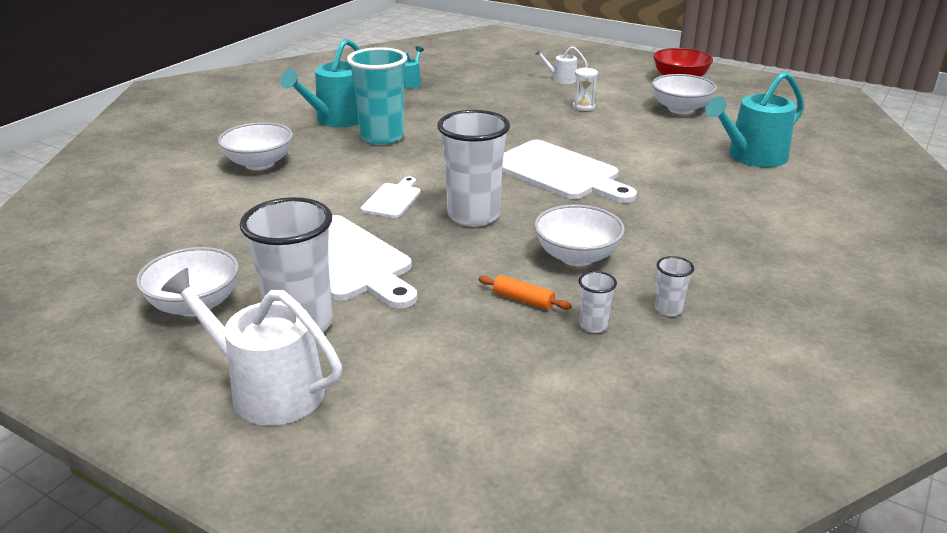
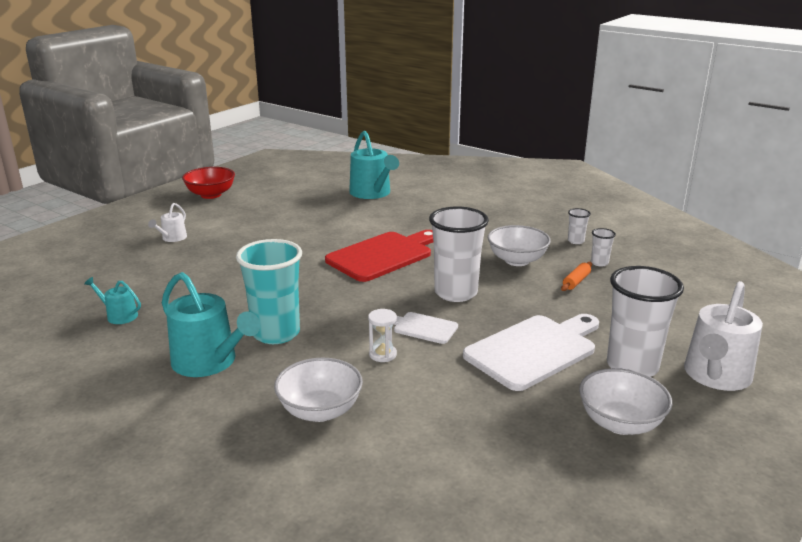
camera: 85 degrees left, 5 degrees down
white cutting board [502,140,637,203] -> red cutting board [325,230,433,282]
white hourglass [573,68,598,111] -> white hourglass moved to [368,309,397,362]
white bowl [652,74,717,114] -> none

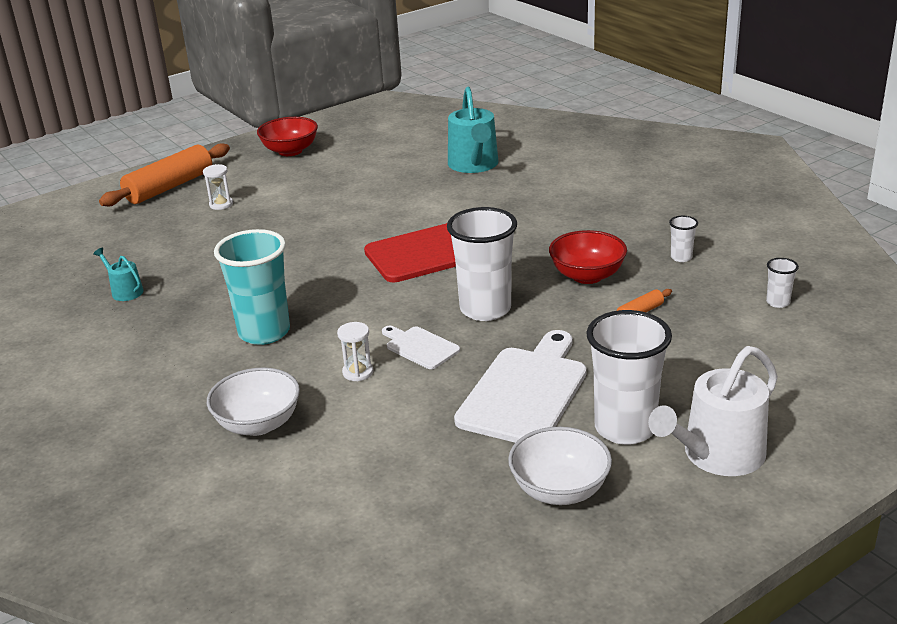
camera: 20 degrees right, 5 degrees up
white watering can [148,203,187,242] -> white hourglass [203,164,233,210]
turquoise watering can [162,272,260,377] -> none
white cutting board [463,314,599,391] -> white cutting board turned 45 degrees counterclockwise [454,330,587,443]
white bowl [488,225,551,266] -> red bowl [549,230,627,284]
white cup [591,228,616,267] -> white cup moved to [766,258,799,308]
none -> orange rolling pin [99,143,230,206]

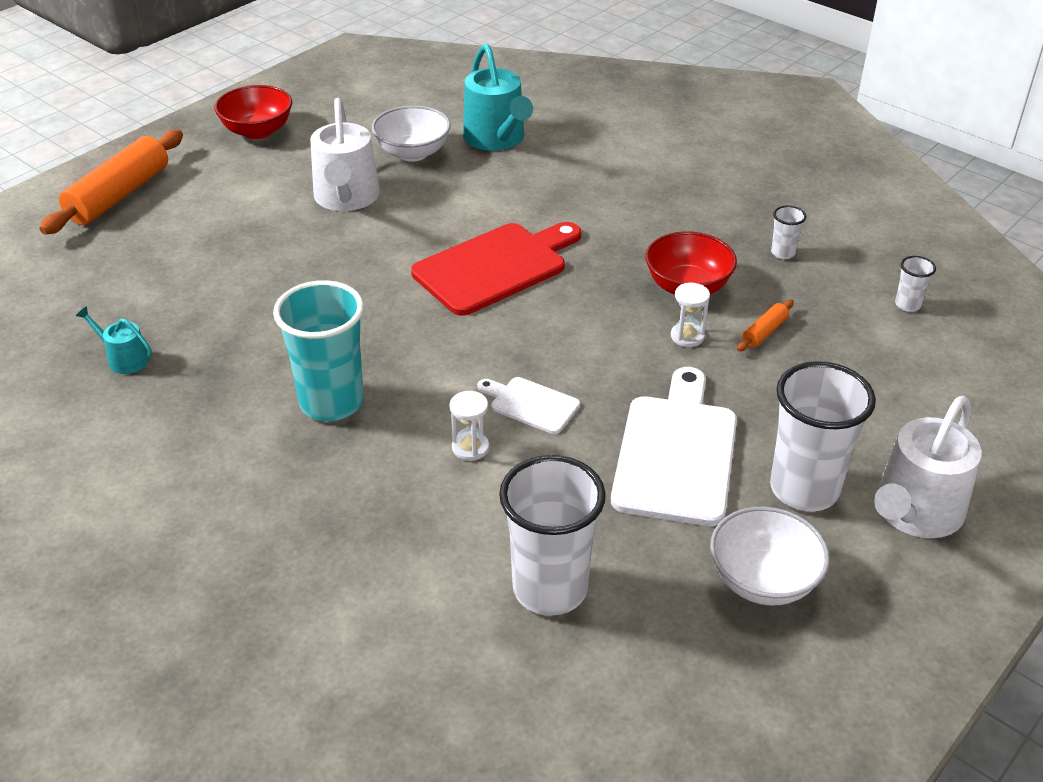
camera: 15 degrees left, 10 degrees up
white hourglass [203,164,233,210] -> white hourglass moved to [671,283,710,347]
white bowl [207,368,300,436] -> white bowl moved to [372,105,451,161]
white cup [447,207,517,321] -> white cup moved to [499,455,606,616]
none -> white watering can [310,98,380,211]

